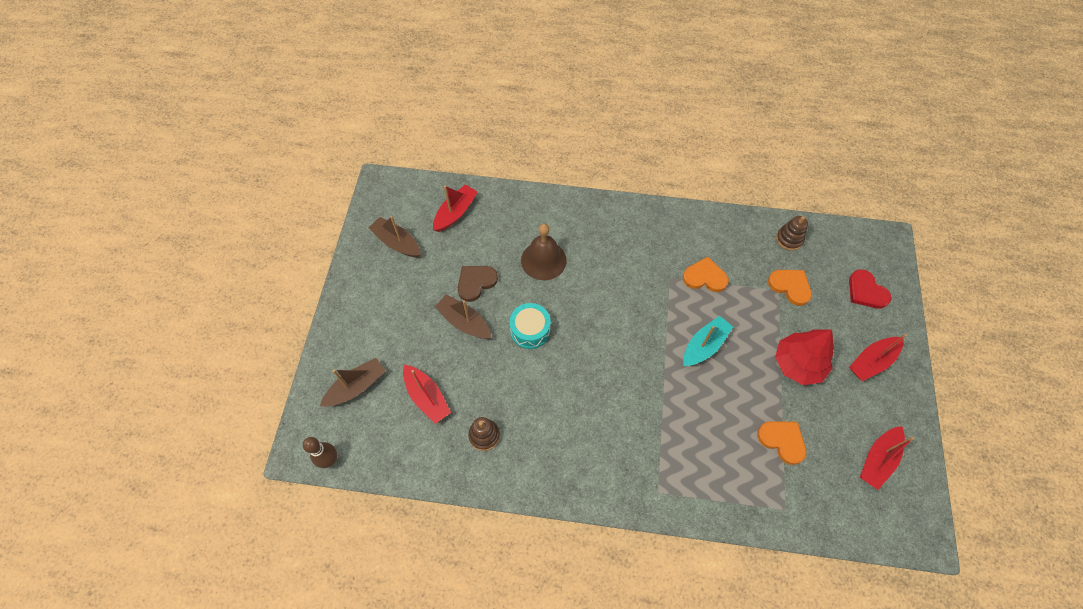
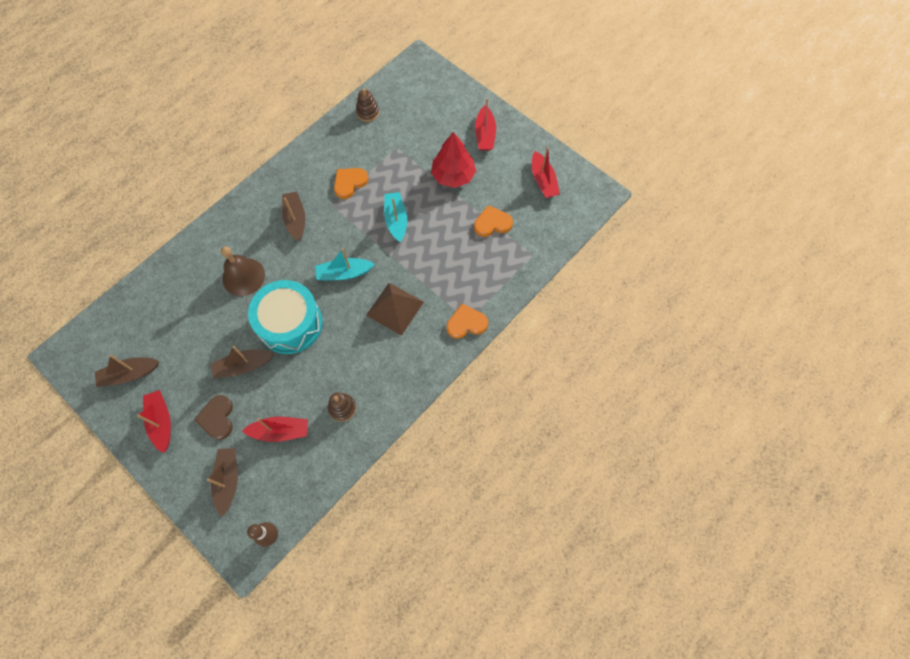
camera: 55 degrees left, 5 degrees up
red boat [433,184,478,232] -> red boat moved to [137,390,171,453]
brown heart [458,266,498,302] -> brown heart moved to [194,395,233,440]
turquoise drum [509,303,551,349] -> turquoise drum [248,280,323,354], size x1.77
orange heart [768,270,812,306] -> orange heart moved to [447,304,488,339]
red heart [849,269,892,309] -> none
none -> brown boat [282,191,305,241]
none -> turquoise boat [315,248,375,281]
none -> brown pyramid [366,283,424,336]

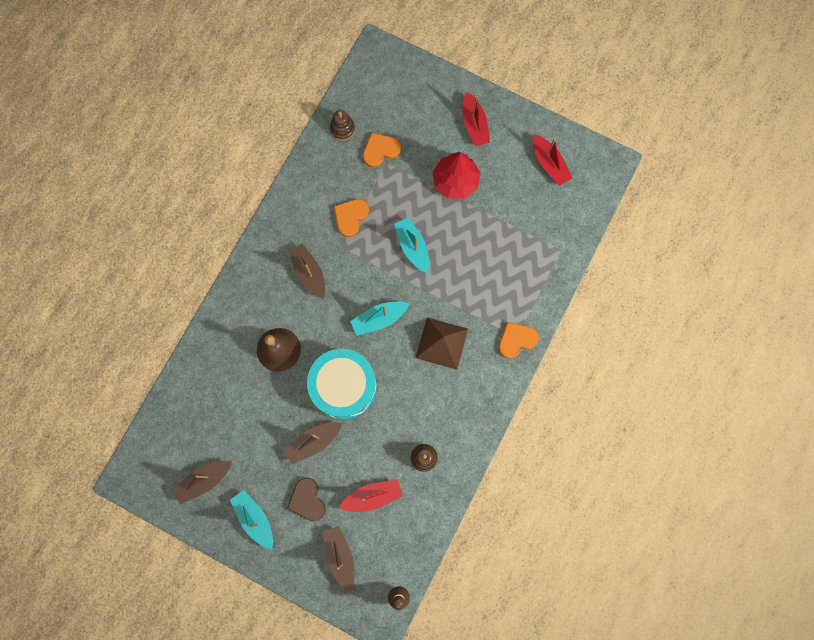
camera: 15 degrees left, 10 degrees up
red boat [137,390,171,453] -> turquoise boat [230,490,273,549]
orange heart [474,205,513,237] -> orange heart moved to [363,133,401,168]

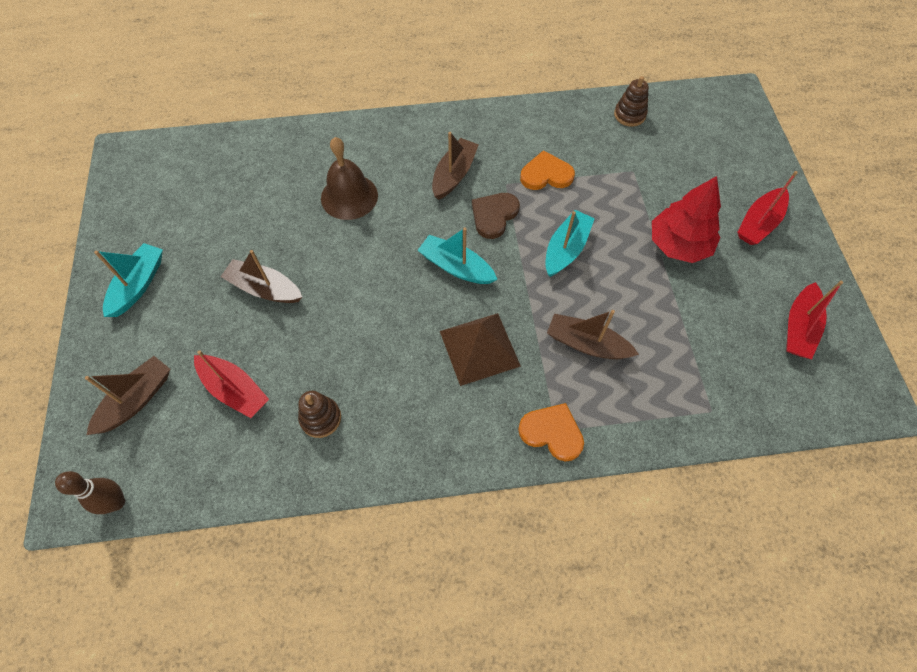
camera: 55 degrees right, 15 degrees down
brown boat [172,461,232,504] -> brown boat moved to [547,310,639,359]
brown heart [287,477,326,521] -> brown heart moved to [472,193,520,239]
turquoise drum [307,349,377,420] -> none
orange heart [363,133,401,168] -> none

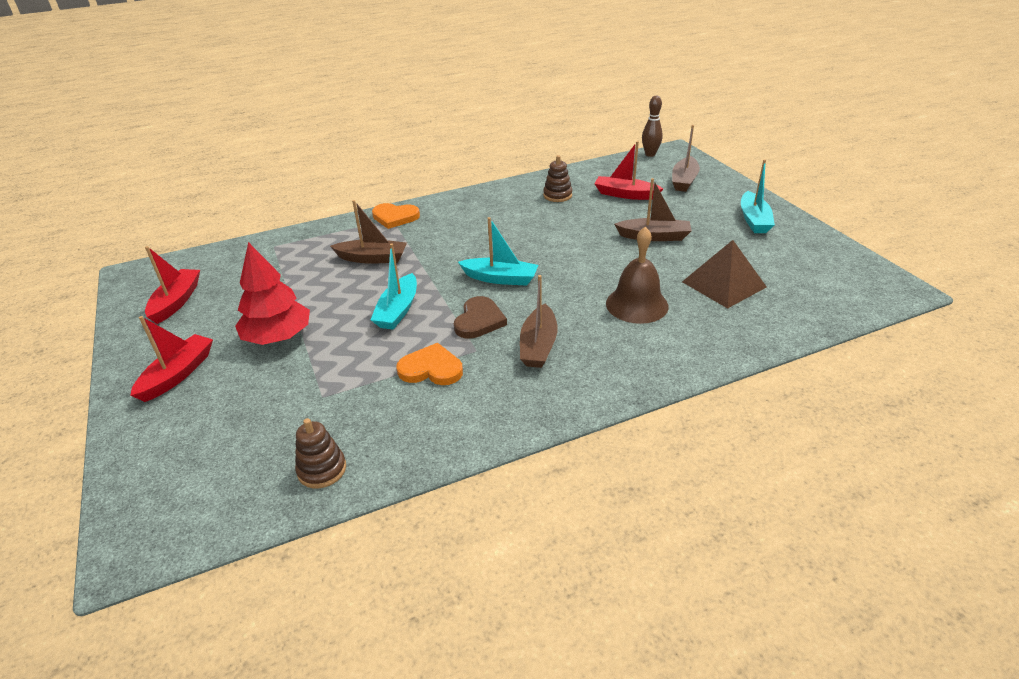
camera: 165 degrees right, 25 degrees down
brown pyramid [440,313,521,386] -> brown pyramid moved to [682,240,767,309]
orange heart [520,150,575,190] -> orange heart turned 150 degrees counterclockwise [396,343,463,385]

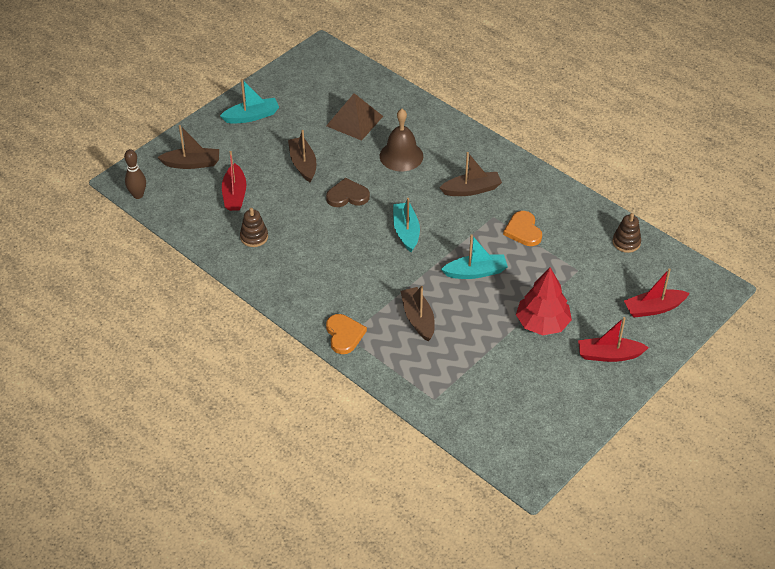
camera: 115 degrees left, 10 degrees up
red boat [145,246,200,324] -> red boat moved to [624,268,690,318]
brown heart [454,296,507,339] -> brown heart moved to [326,178,370,207]

